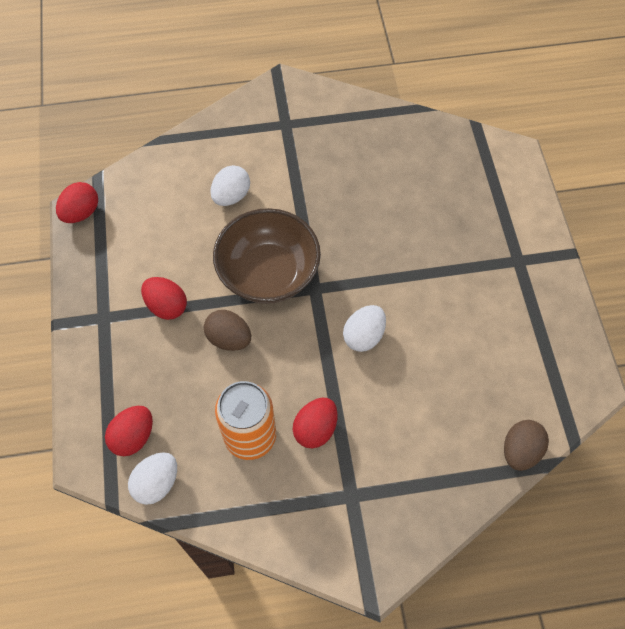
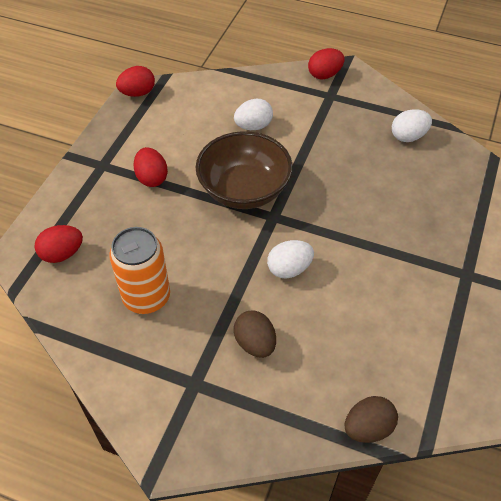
camera: 30 degrees right, 10 degrees down
white egg [128,452,177,505] -> white egg moved to [392,109,432,142]
brown egg [204,310,251,351] -> brown egg moved to [234,311,276,358]
red egg [293,398,338,448] -> red egg moved to [308,48,344,79]

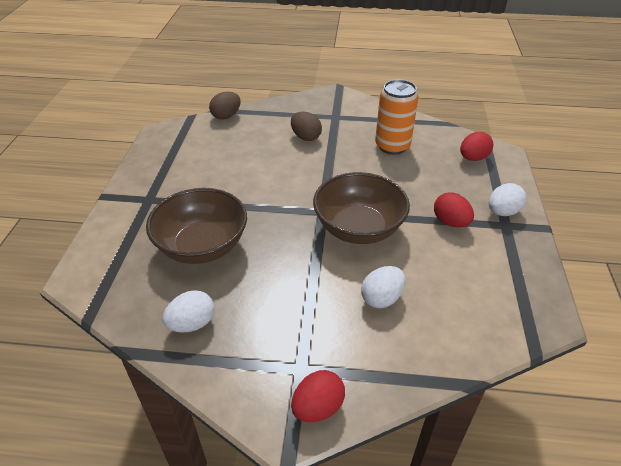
camera: 165 degrees right, 10 degrees down
red egg [116,66,155,97] -> none
white egg [267,240,314,278] -> white egg moved to [489,183,526,216]
none -> brown bowl [146,188,247,264]

